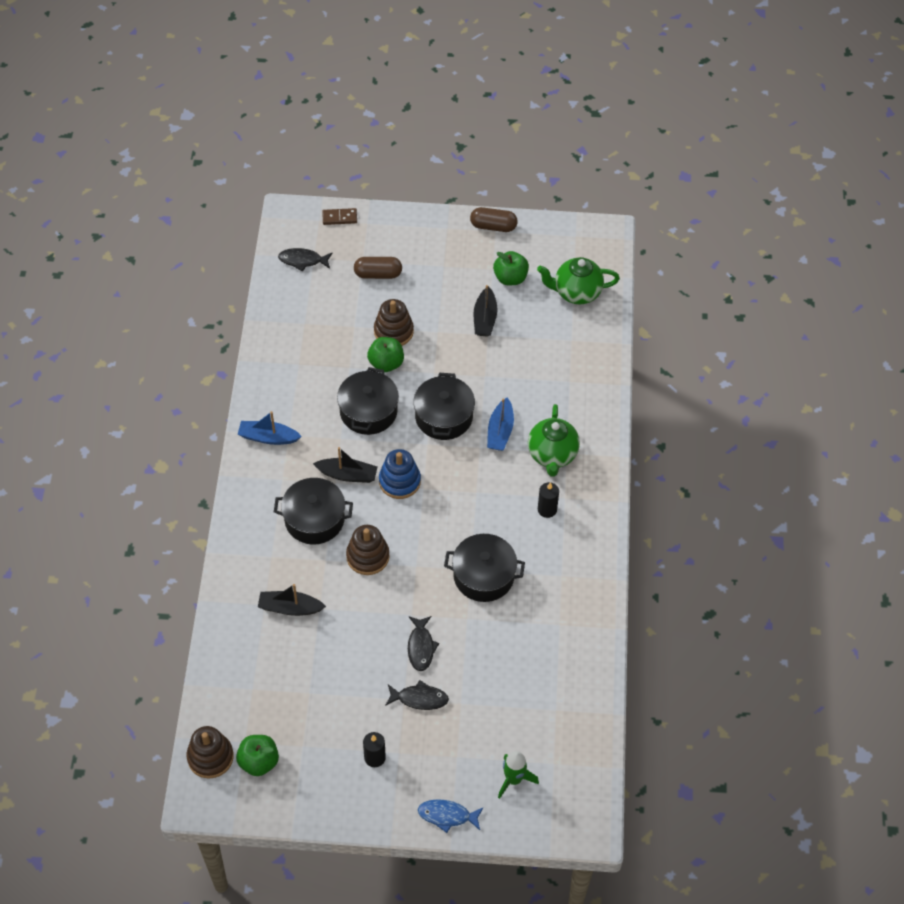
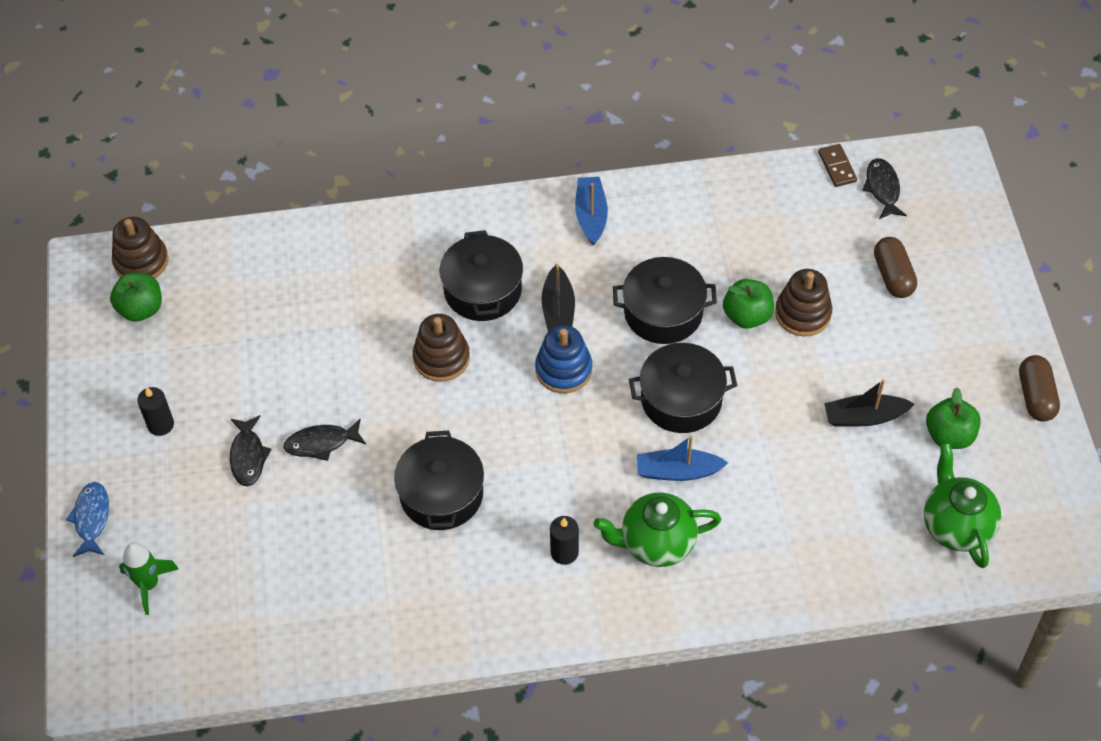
camera: 80 degrees right, 0 degrees up
black boat [258,584,326,616] -> none
brown domino [322,208,357,225] -> brown domino moved to [818,144,857,187]

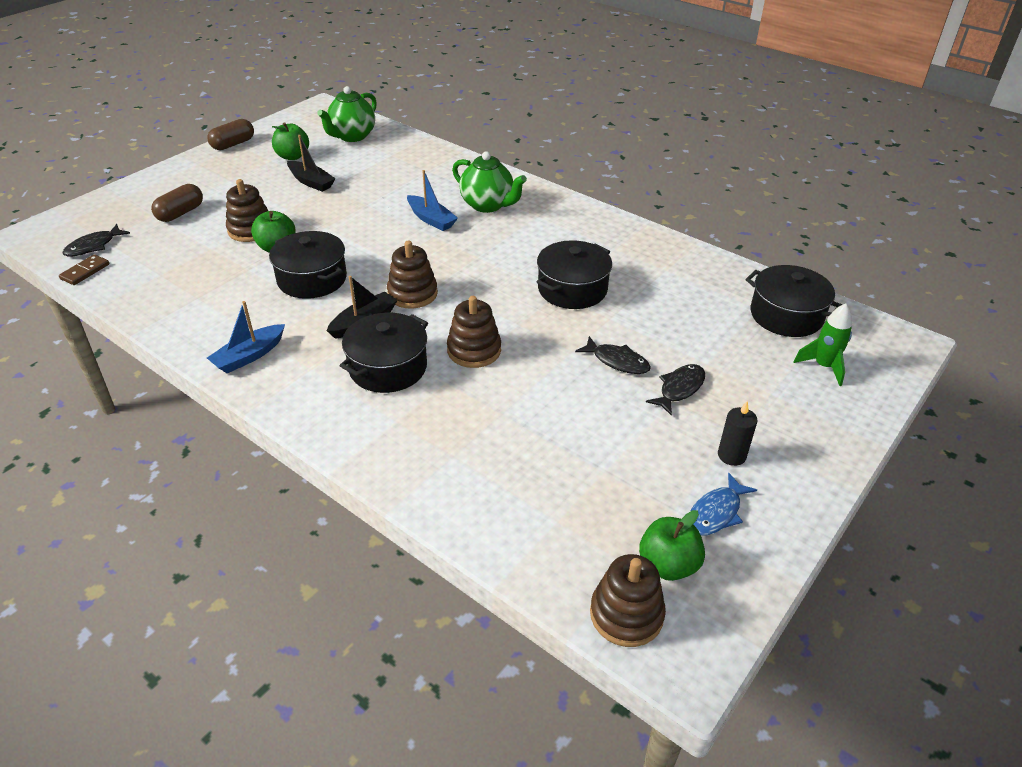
camera: 135 degrees left, 15 degrees down
blue fish [66,482,109,557] -> blue fish moved to [691,473,757,535]
blue stacking toy [535,325,592,393] -> brown stacking toy [387,241,438,309]
black candle [550,516,579,565] -> none
black pot [629,343,737,433] -> black pot moved to [746,265,842,337]

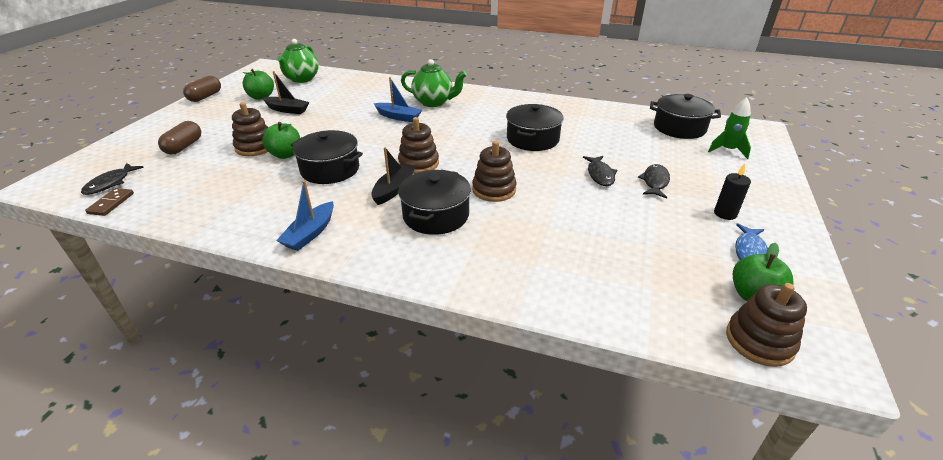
camera: 20 degrees left, 5 degrees down
black fish [575,336,651,374] -> black fish turned 75 degrees clockwise [583,156,617,186]

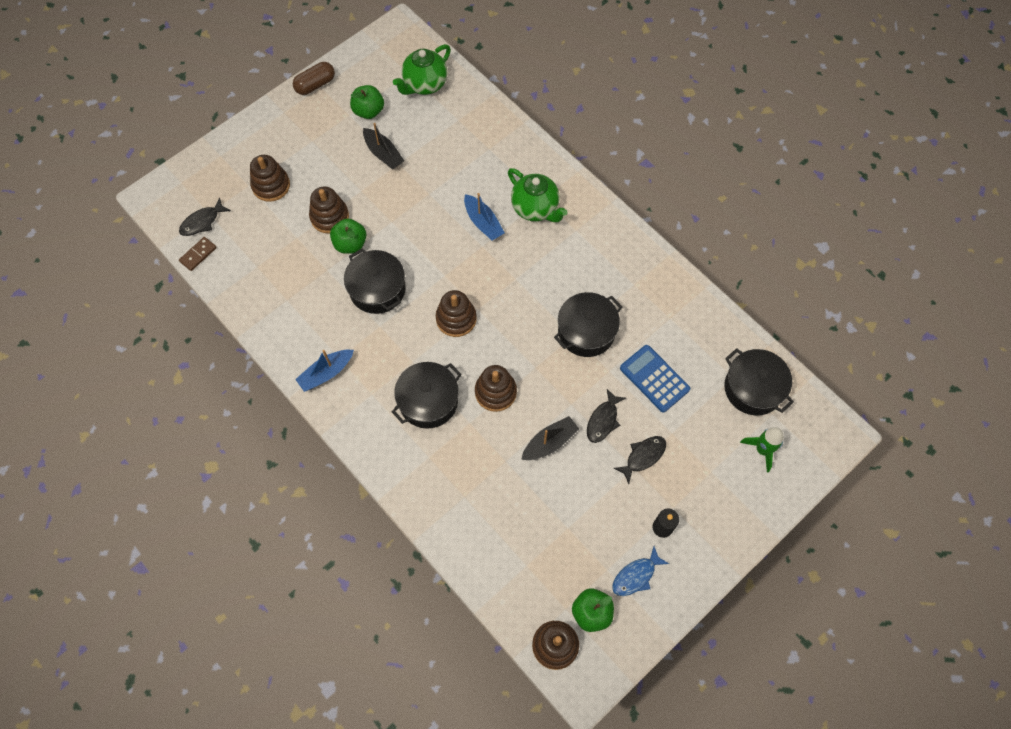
camera: 30 degrees right, 30 degrees up
brown capsule [158,121,201,154] -> brown stacking toy [250,155,290,202]
black boat [371,147,415,205] -> black boat moved to [521,416,579,460]
none -> blue calculator [620,345,690,413]

